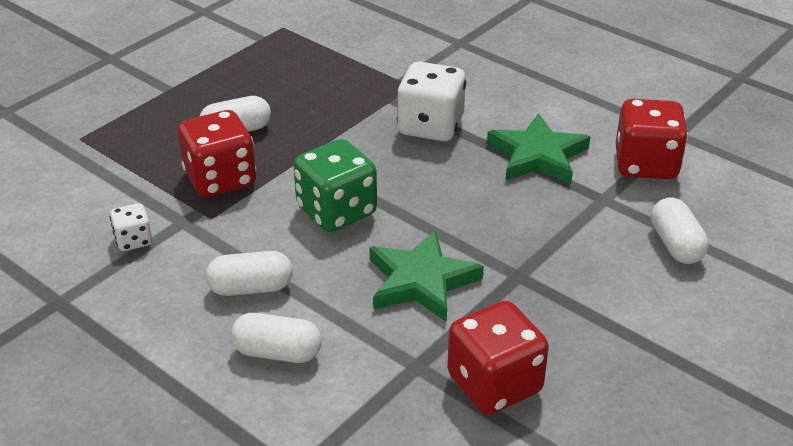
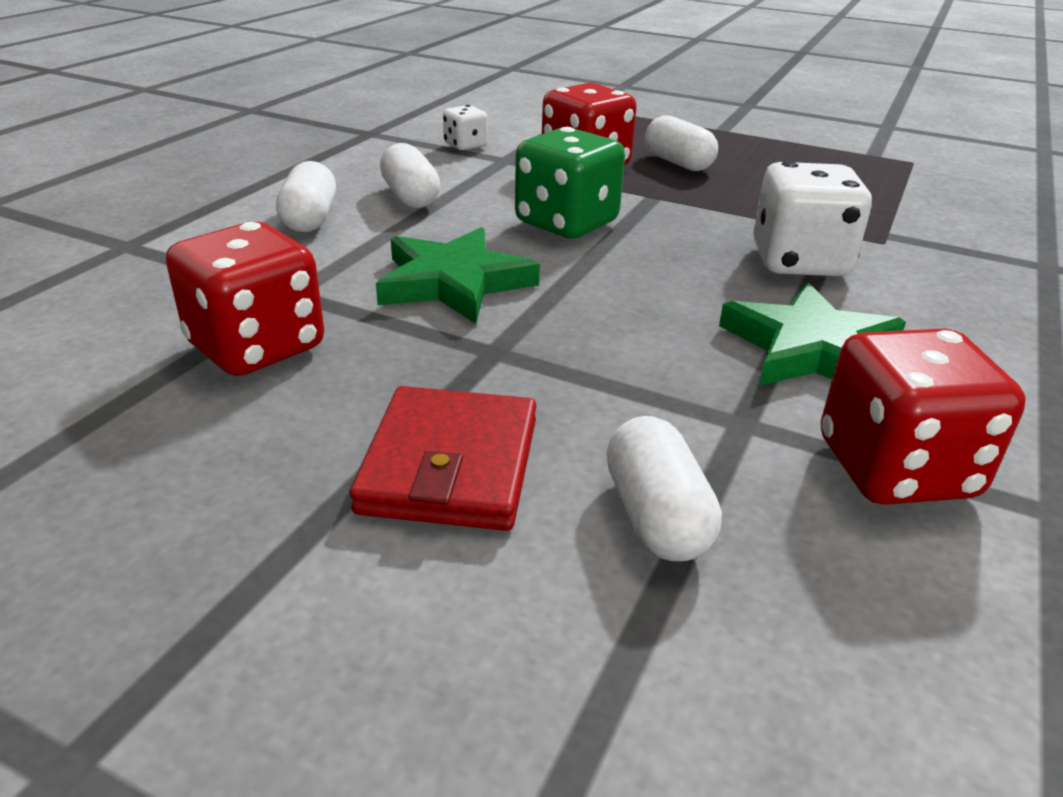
camera: 75 degrees right, 5 degrees down
white capsule [651,197,709,264] -> white capsule turned 75 degrees counterclockwise [606,416,722,561]
none -> red wallet [350,386,536,531]

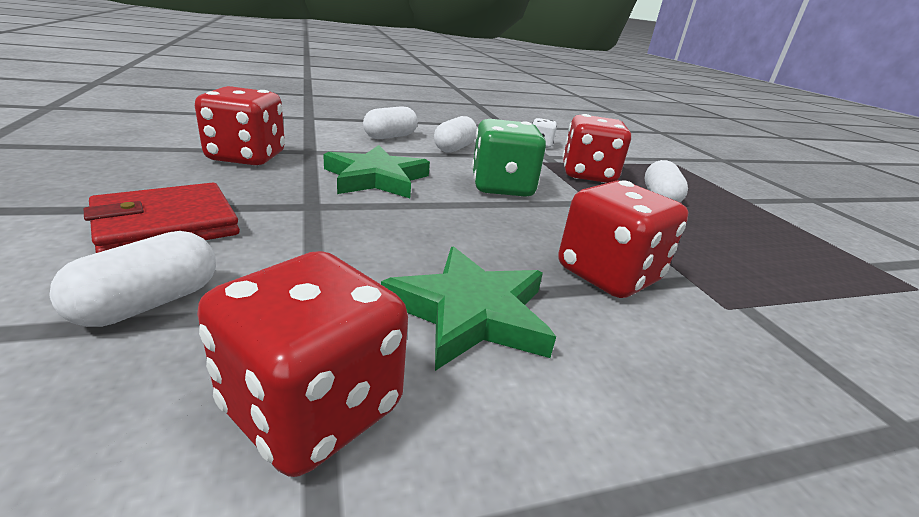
camera: 45 degrees right, 5 degrees down
white dice [753,161,872,276] -> red dice [559,181,688,298]

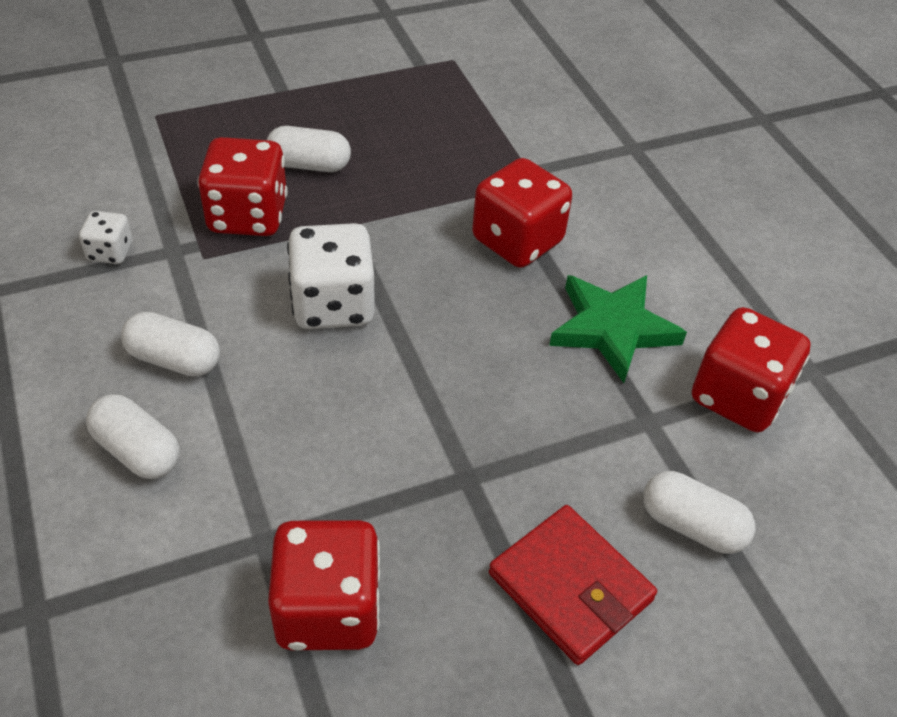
camera: 95 degrees left, 20 degrees up
green star [323,145,430,198] -> none
green dice [472,119,546,197] -> white dice [287,223,375,329]

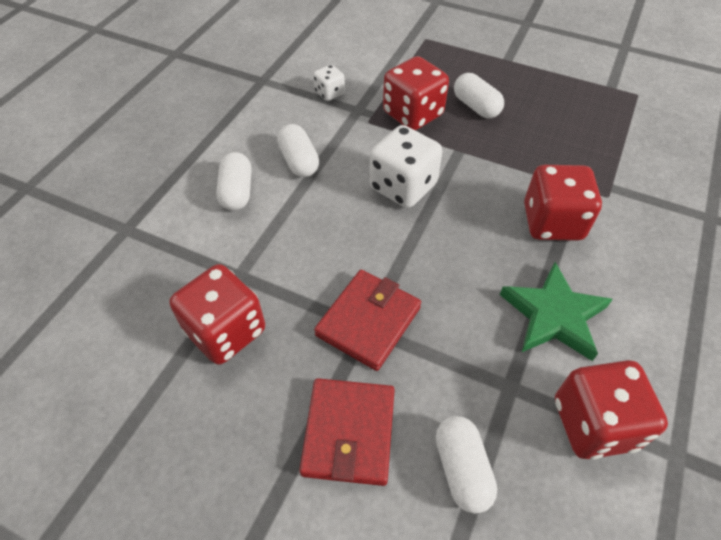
camera: 50 degrees right, 5 degrees up
none -> red wallet [314,270,421,371]

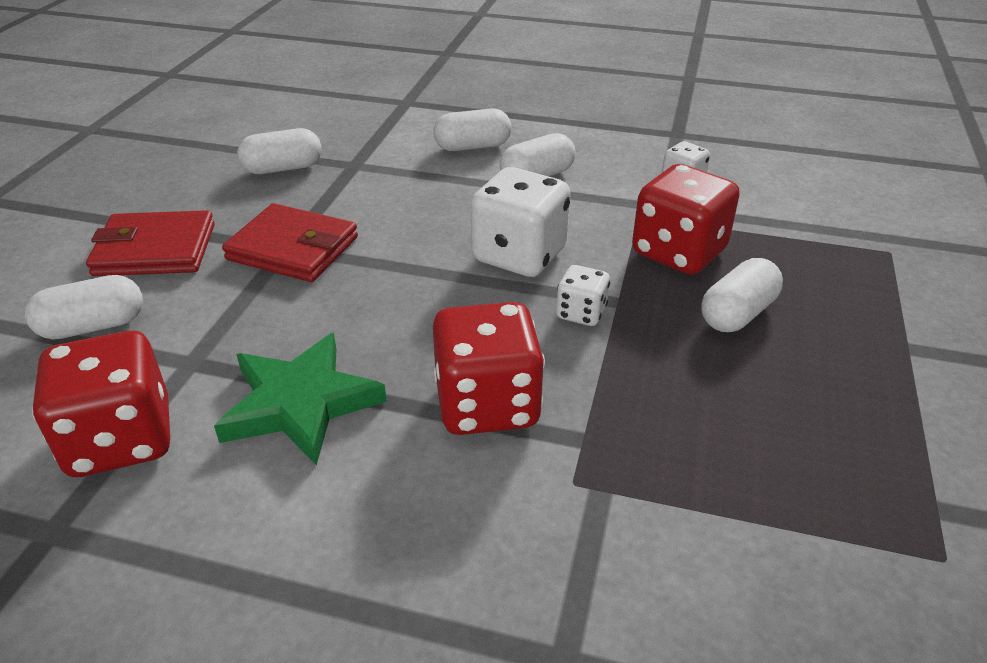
camera: 80 degrees right, 15 degrees down
red dice [169,264,265,365] -> white capsule [237,128,322,174]
none -> white dice [556,265,610,326]

